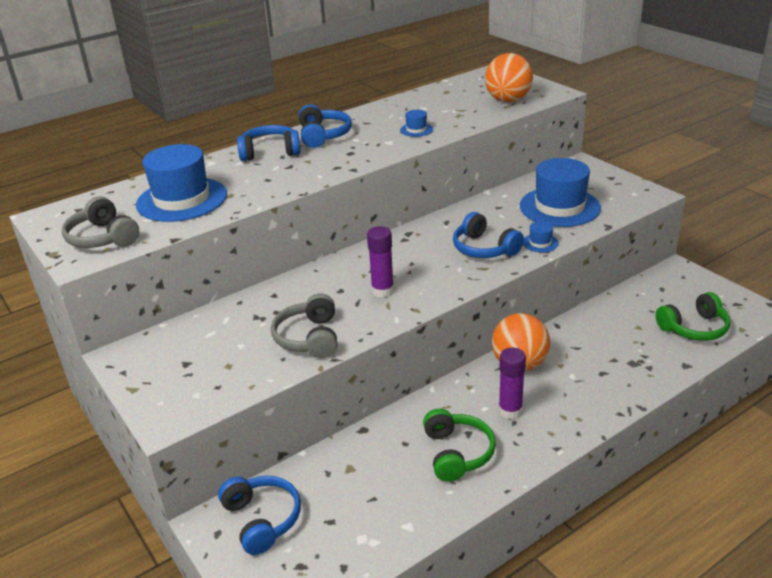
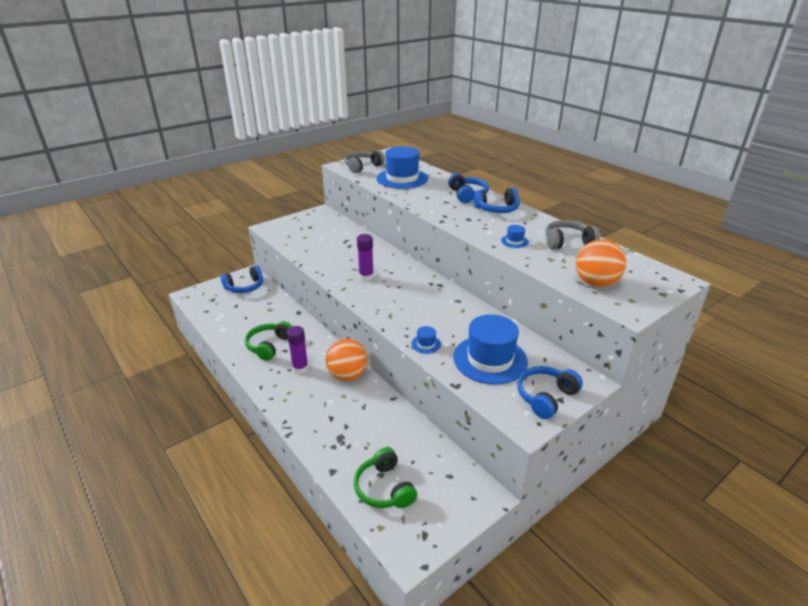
camera: 85 degrees right, 0 degrees up
grey headphones [271,293,338,358] -> grey headphones moved to [545,220,600,249]
green headphones [423,409,496,482] -> green headphones turned 120 degrees clockwise [245,321,292,361]
blue headphones [453,212,524,258] -> blue headphones moved to [517,366,583,419]

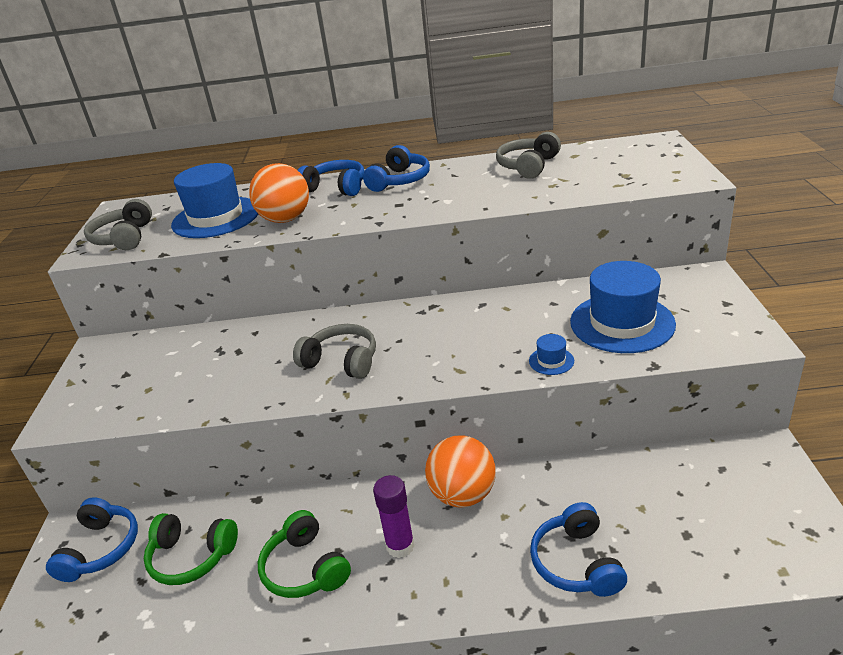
camera: 50 degrees left, 0 degrees up
green headphones [354,447,417,508] -> green headphones moved to [144,513,238,585]
purple glue stick [357,234,374,281] -> grey headphones [293,324,376,379]
blue hat [501,225,529,248] -> none
blue headphones [517,366,583,419] -> blue headphones moved to [530,502,627,597]
orange ball [576,240,626,287] -> orange ball moved to [249,163,309,223]

